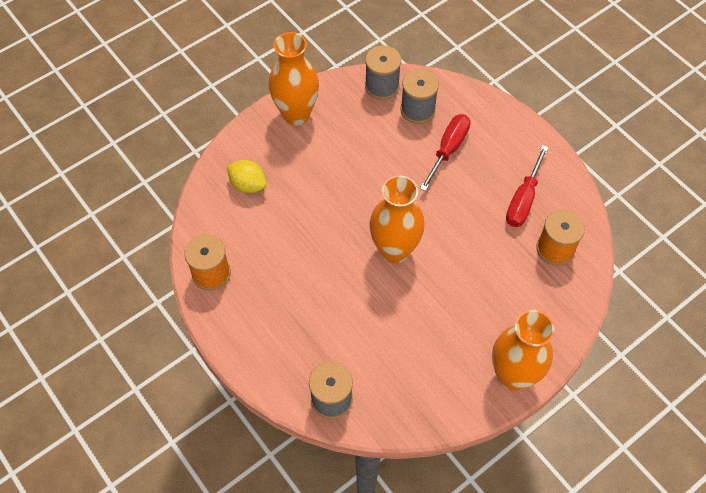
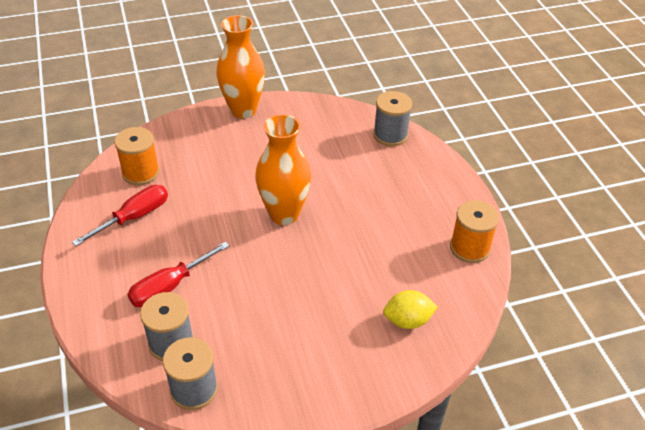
camera: 160 degrees left, 15 degrees down
yellow lemon [227,160,267,193] -> yellow lemon turned 60 degrees counterclockwise [383,290,438,329]
orange vase [269,32,319,125] -> none

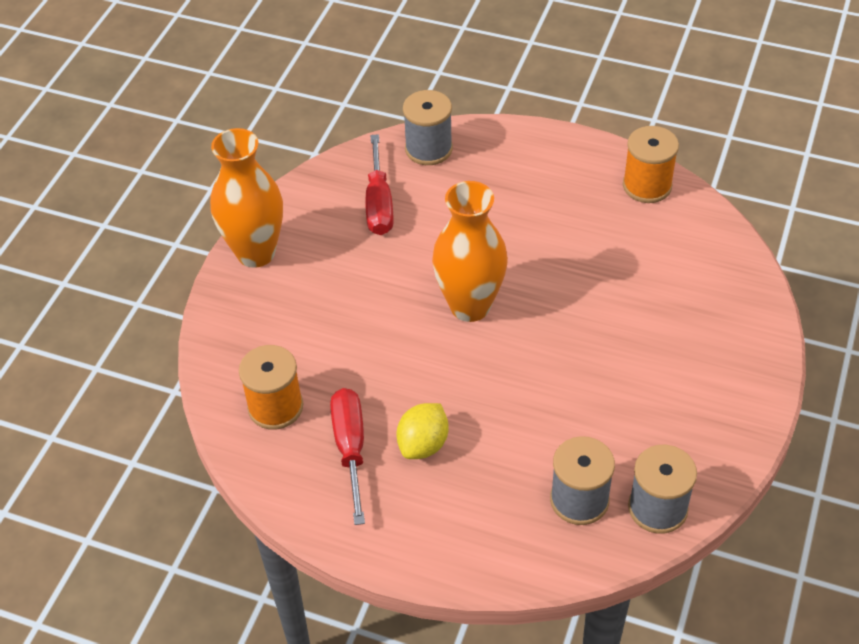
camera: 50 degrees left, 5 degrees up
red screwdriver [127,241,230,307] -> red screwdriver moved to [366,134,394,235]
yellow lemon [383,290,438,329] -> yellow lemon moved to [396,403,449,459]

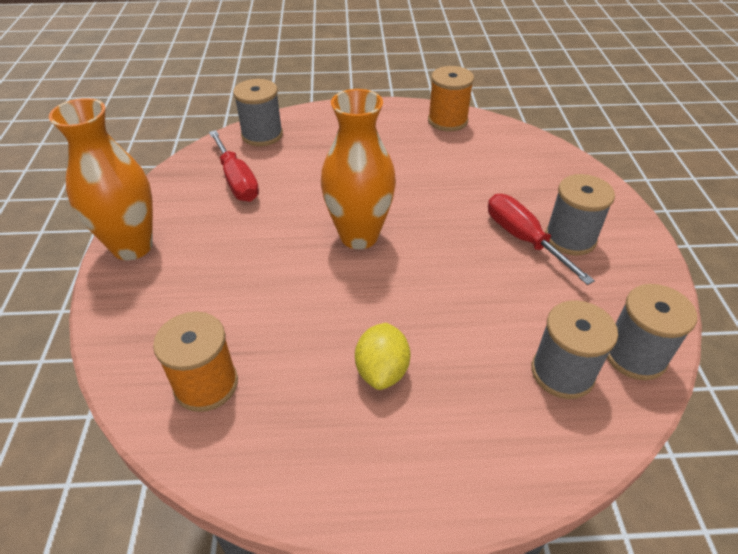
camera: 25 degrees left, 5 degrees down
red screwdriver [330,388,365,525] -> red screwdriver moved to [488,194,595,285]
none -> grey spool [545,174,615,256]

